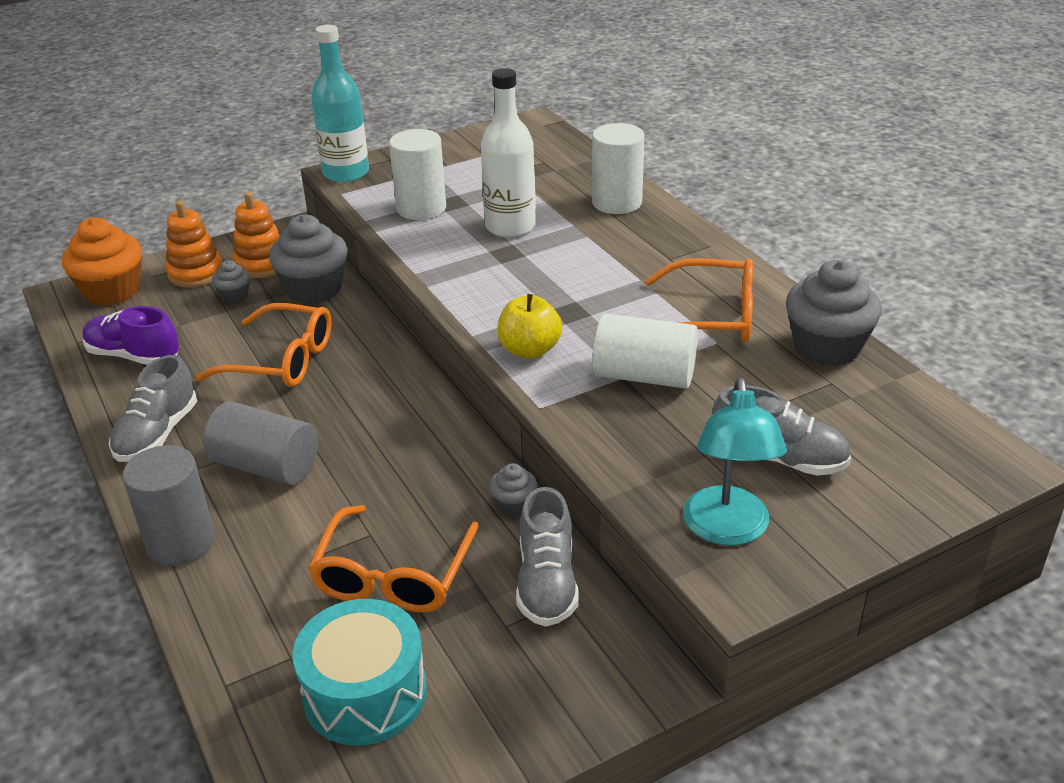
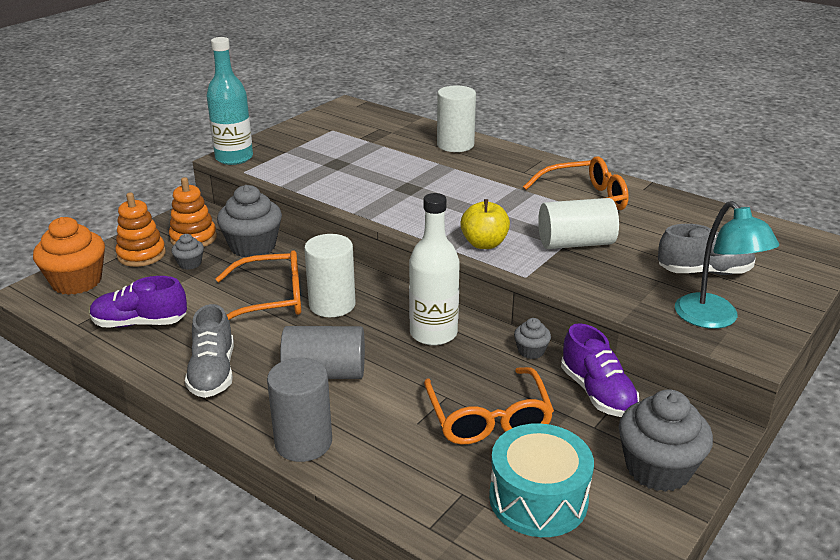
camera: 25 degrees left, 5 degrees down
white cylinder [389,129,446,220] -> white cylinder moved to [304,234,356,317]
white bottle [481,68,536,238] -> white bottle moved to [409,193,460,346]
grey shoe [516,487,579,626] -> purple shoe [561,323,639,417]
grey cupcake [786,260,882,366] -> grey cupcake moved to [619,389,713,492]

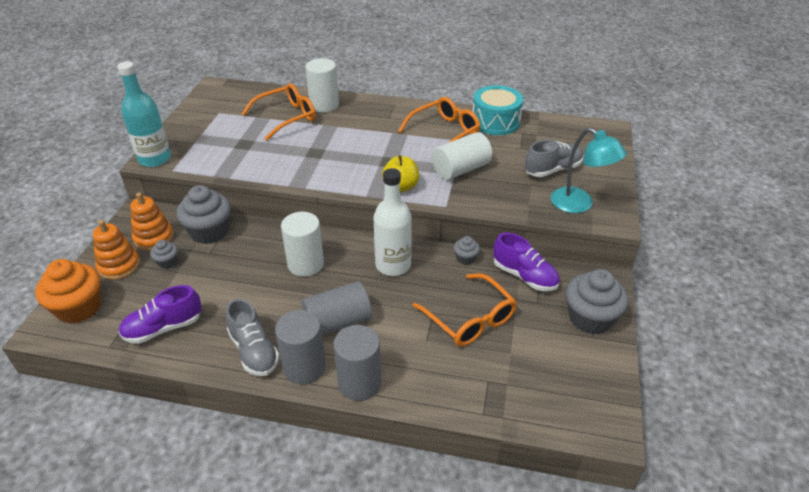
camera: 25 degrees left, 10 degrees up
orange glasses [215,250,301,320] -> orange glasses moved to [241,83,316,141]
turquoise drum [489,423,594,537] -> turquoise drum moved to [473,85,523,135]
none -> grey cylinder [275,310,326,384]

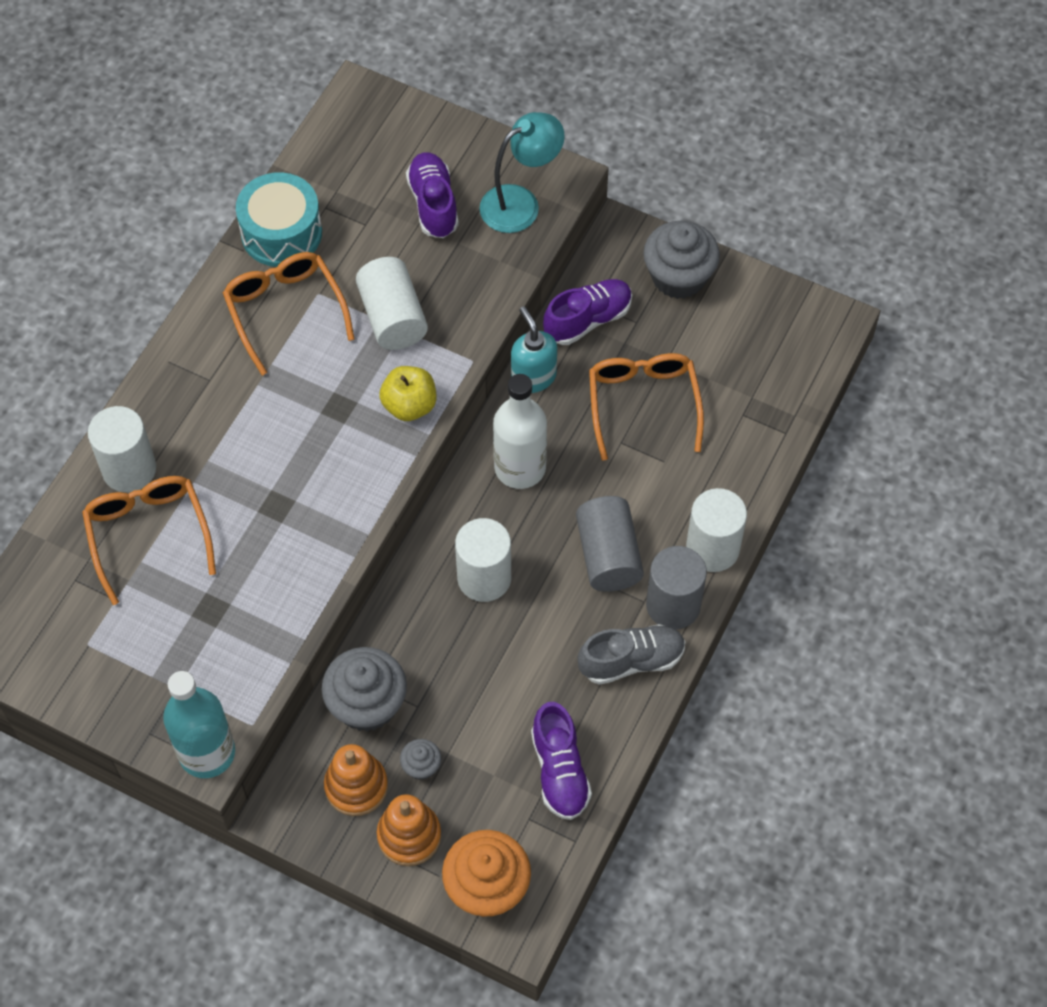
camera: 75 degrees left, 20 degrees up
grey cylinder [333,325,381,401] -> white cylinder [686,488,747,572]
orange glasses [412,274,517,346] -> orange glasses turned 75 degrees counterclockwise [589,353,704,461]
grey cupcake [453,236,480,265] -> turquoise soap dispenser [511,306,557,393]
grey shoe [525,140,583,177] -> purple shoe [406,152,459,238]

